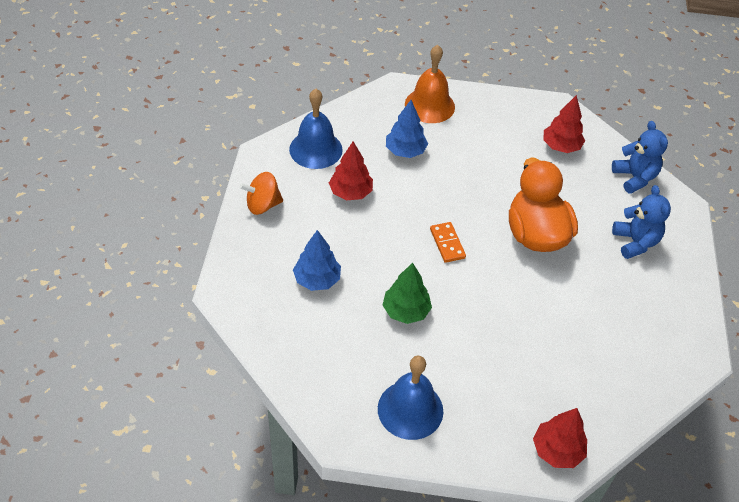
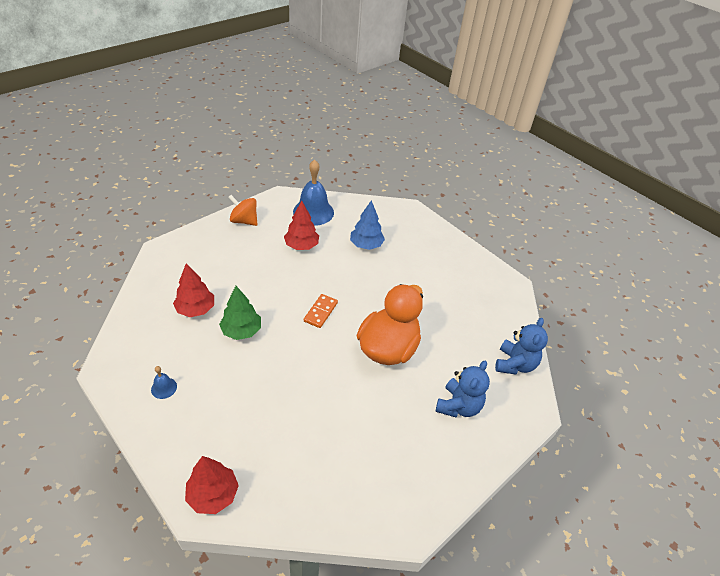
camera: 40 degrees right, 5 degrees down
blue tree [293,230,341,291] -> none
blue bell [378,356,443,440] -> blue bell [151,366,177,399], size x0.44
orange bell [405,45,455,123] -> none
red tree [543,95,585,153] -> red tree moved to [173,263,214,317]

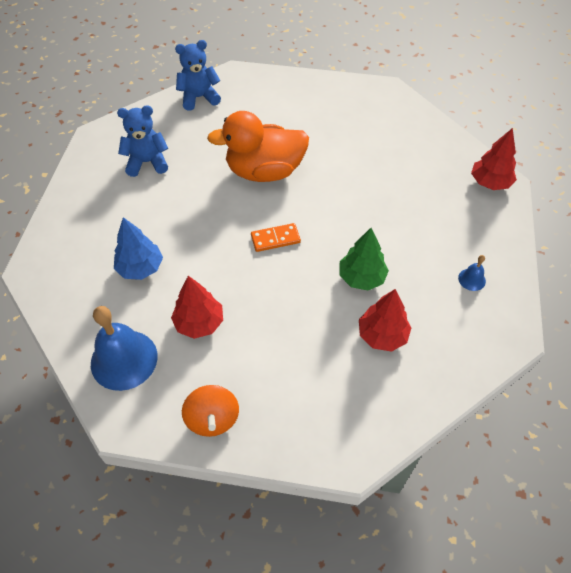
camera: 125 degrees left, 10 degrees up
blue teddy bear [436,361,490,417] -> blue teddy bear moved to [117,106,168,177]

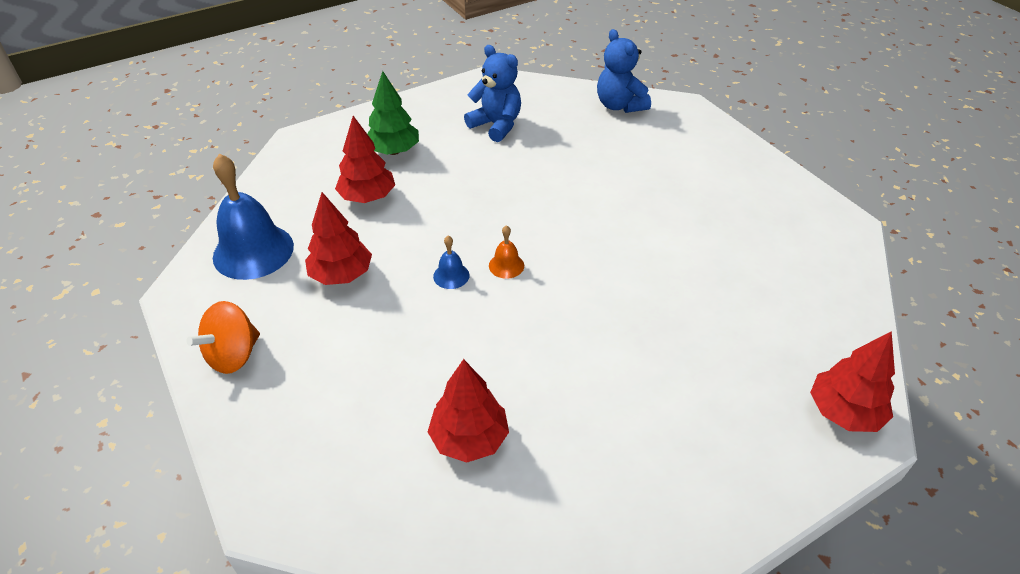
camera: 50 degrees right, 10 degrees down
blue tree [114,217,163,280] -> red tree [335,116,395,203]
blue teddy bear [175,40,221,111] -> blue teddy bear turned 150 degrees counterclockwise [597,29,651,113]
orange duck [207,111,309,182] -> none
orange domino [251,223,301,252] -> orange bell [489,225,524,279]
green tree [339,228,389,291] -> green tree moved to [367,71,419,155]
blue bell [458,255,486,291] -> blue bell moved to [433,236,469,289]

